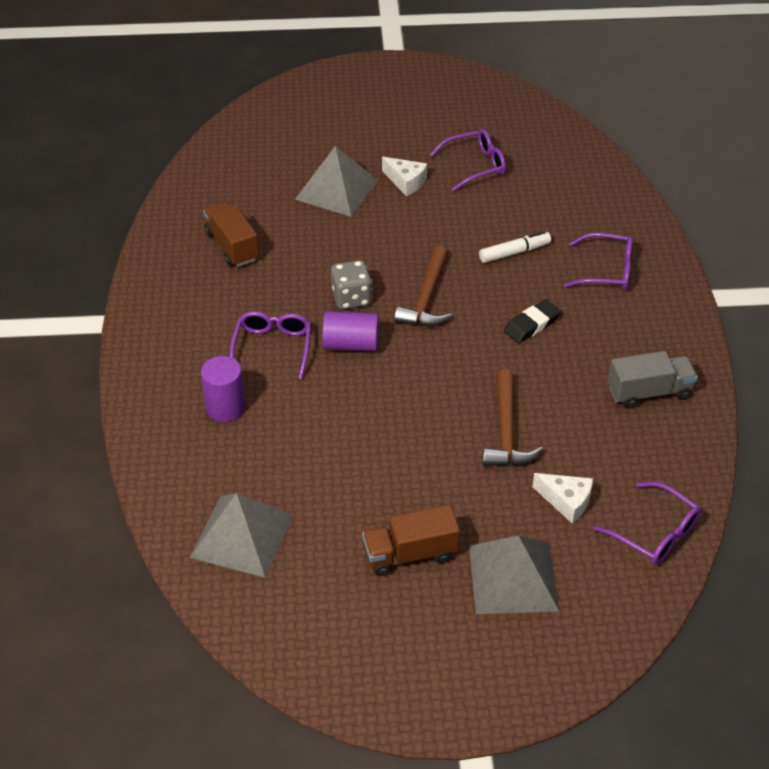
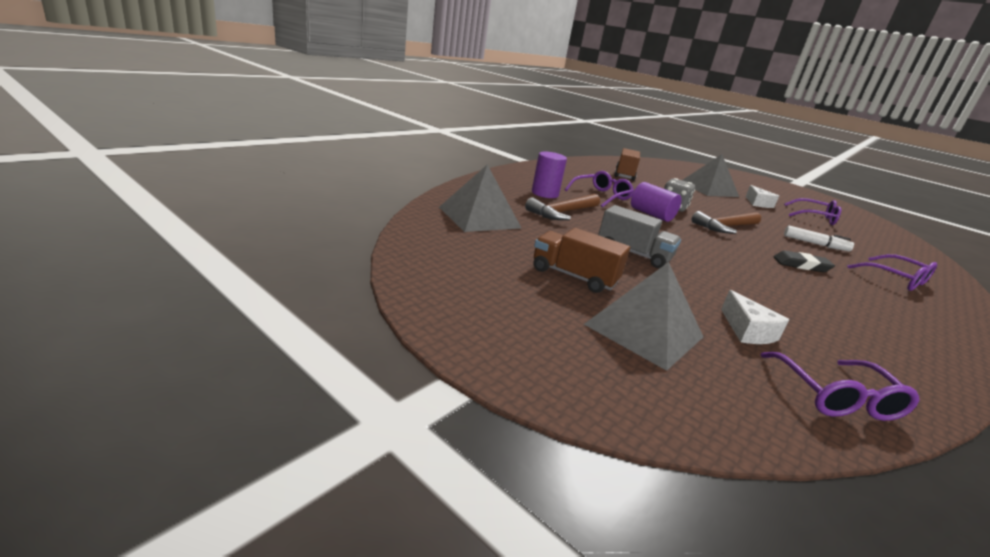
camera: 40 degrees right, 20 degrees down
brown hammer [482,369,543,466] -> brown hammer moved to [525,194,600,220]
grey truck [608,351,698,409] -> grey truck moved to [598,205,681,268]

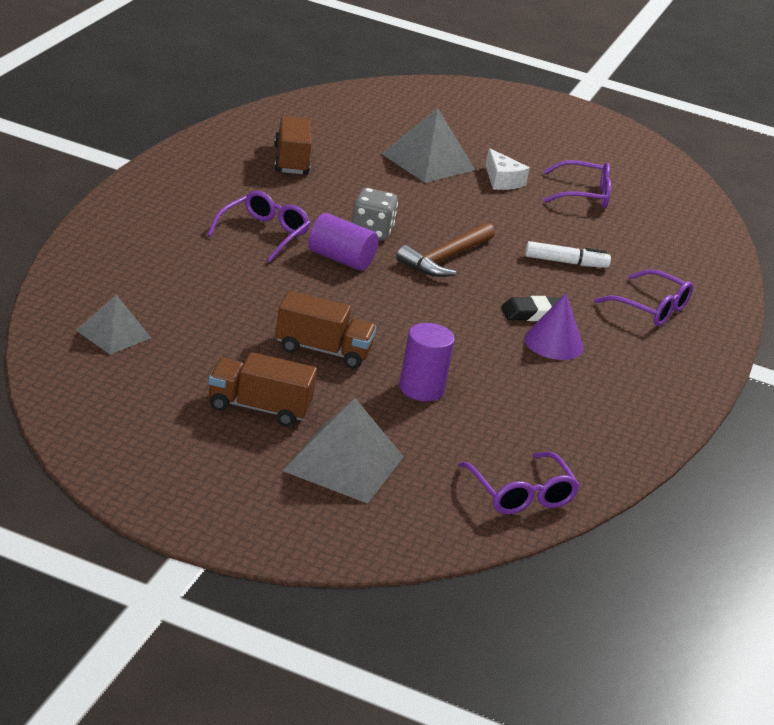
camera: 20 degrees left, 5 degrees up
grey pyramid [439,165,521,232] -> grey pyramid [76,295,151,355], size x0.62
brown hammer [525,194,600,220] -> none
purple cylinder [532,152,567,198] -> purple cylinder moved to [399,323,455,401]
grey truck [598,205,681,268] -> brown truck [275,291,377,369]
white cheese [721,290,789,344] -> none
none -> purple cone [524,293,584,360]

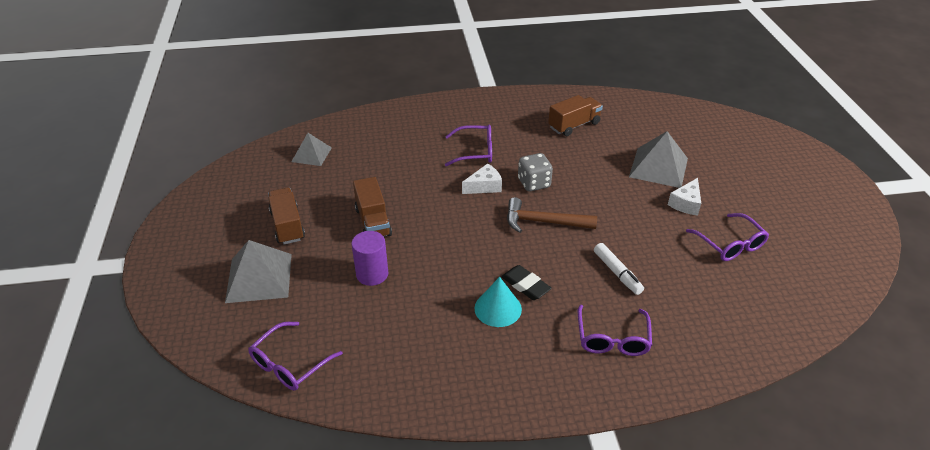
camera: 65 degrees right, 10 degrees up
purple cylinder [308,213,378,271] -> white cheese [462,163,502,194]
purple cone [524,293,584,360] -> turquoise cone [475,277,522,327]

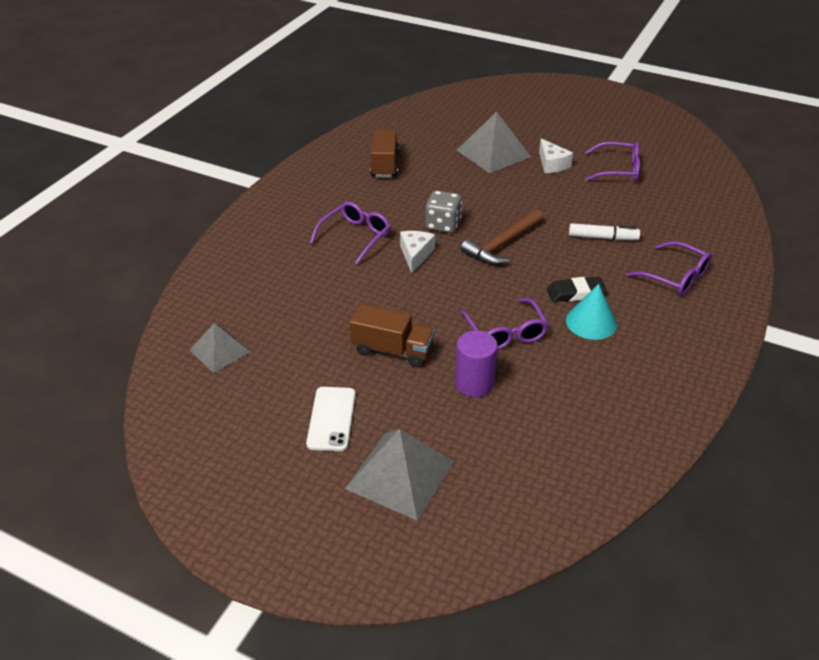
camera: 55 degrees left, 0 degrees up
purple glasses [248,322,343,390] -> purple glasses moved to [460,298,549,350]
brown truck [268,188,305,244] -> white phone [306,387,355,451]

